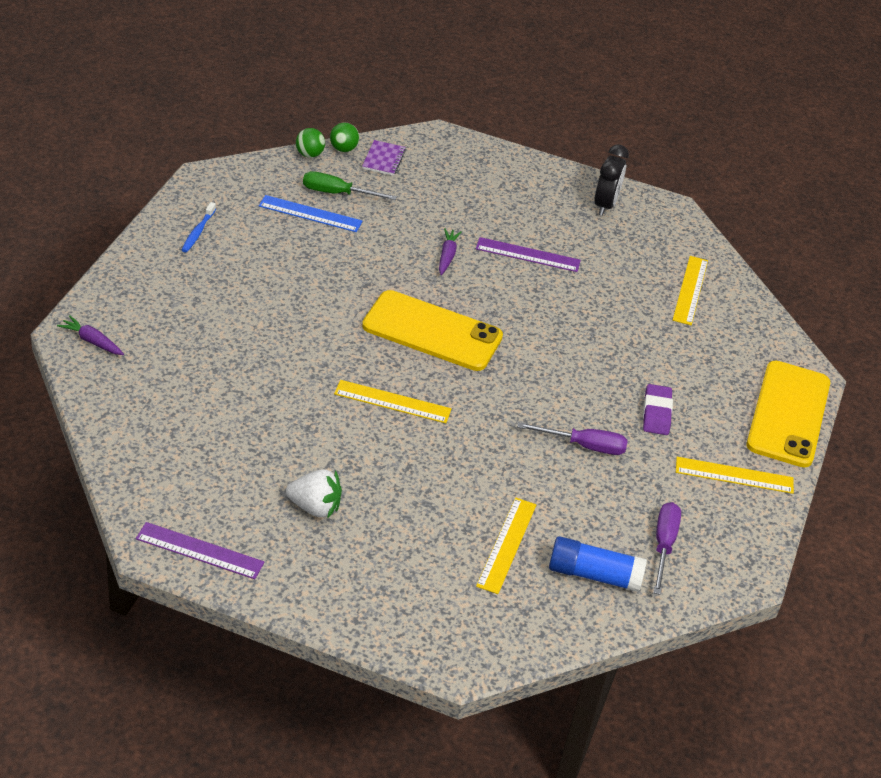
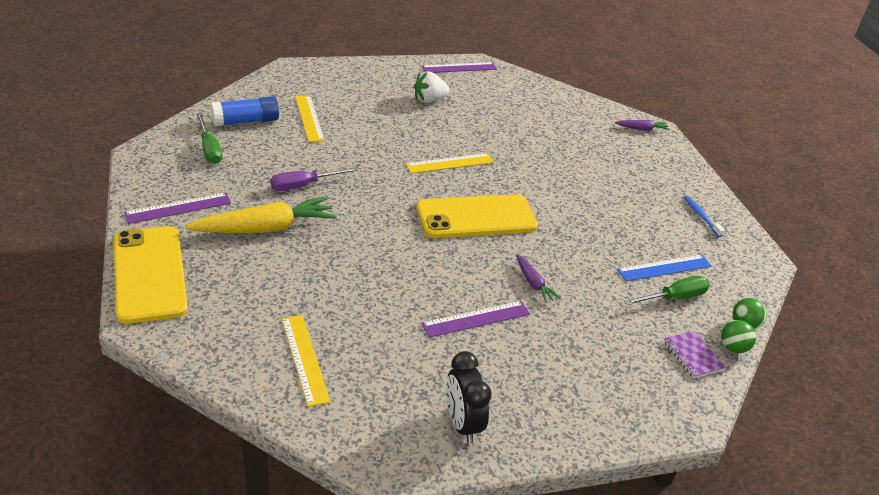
camera: 145 degrees right, 5 degrees down
purple eraser [643,384,673,435] -> yellow carrot [185,196,337,233]
purple screwdriver [653,502,681,595] -> green screwdriver [196,114,223,164]
yellow ruler [676,457,794,494] -> purple ruler [124,193,231,224]

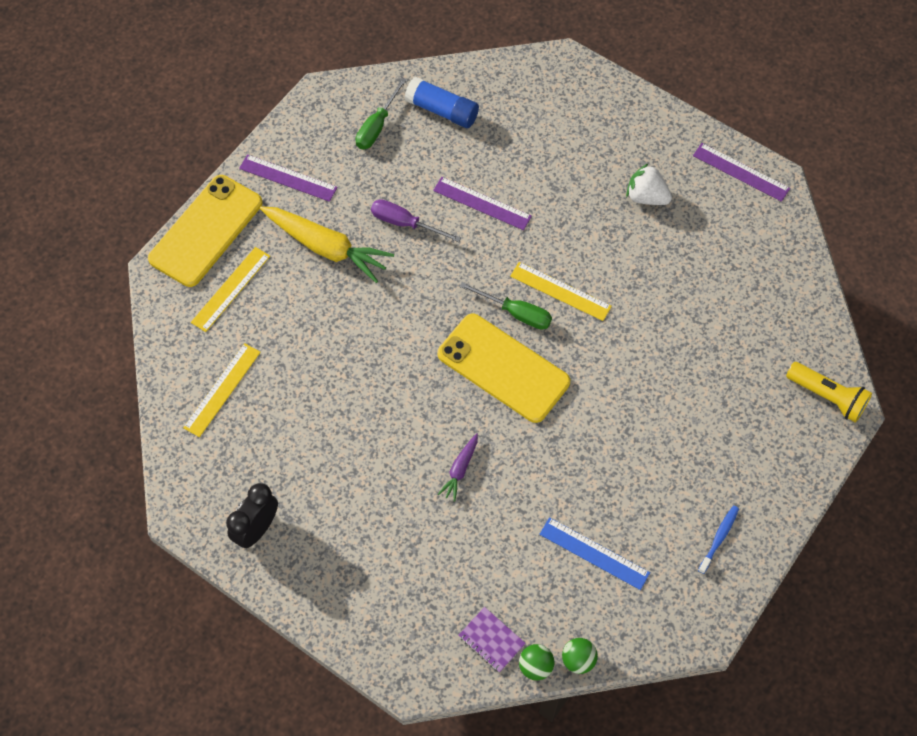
camera: 55 degrees right, 25 degrees up
yellow ruler [295,95,325,142] -> yellow ruler moved to [191,247,270,332]
purple ruler [421,301,530,338] -> purple ruler moved to [433,177,532,230]
purple carrot [615,120,670,131] -> yellow flashlight [786,362,872,423]
green screwdriver [624,276,710,305] -> green screwdriver moved to [459,282,552,330]
purple notebook [664,331,726,378] -> purple notebook turned 75 degrees counterclockwise [459,607,526,673]

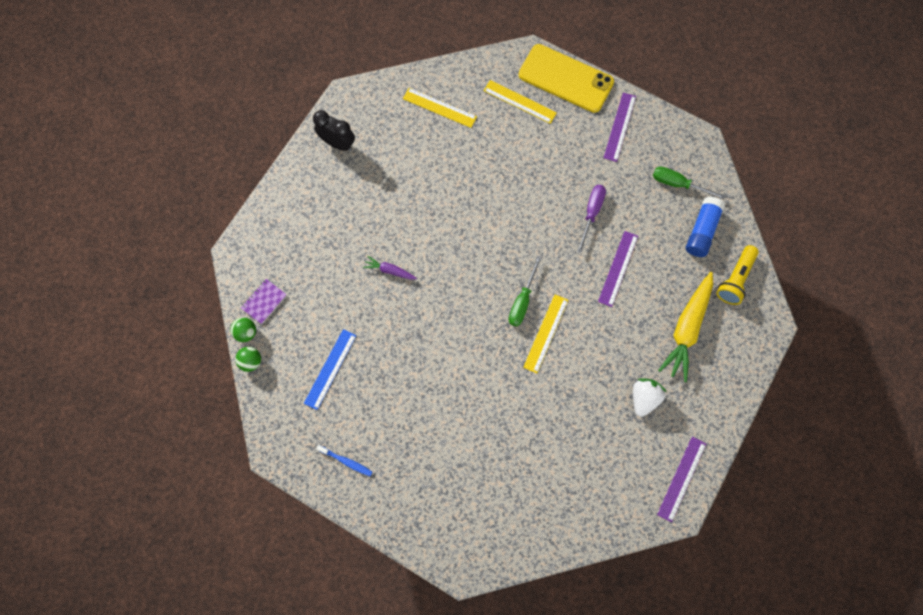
camera: 85 degrees right, 10 degrees up
yellow carrot [260,206,394,283] -> yellow carrot moved to [658,272,713,382]
yellow phone [438,313,570,423] -> none
yellow flashlight [786,362,872,423] -> yellow flashlight moved to [716,245,759,305]

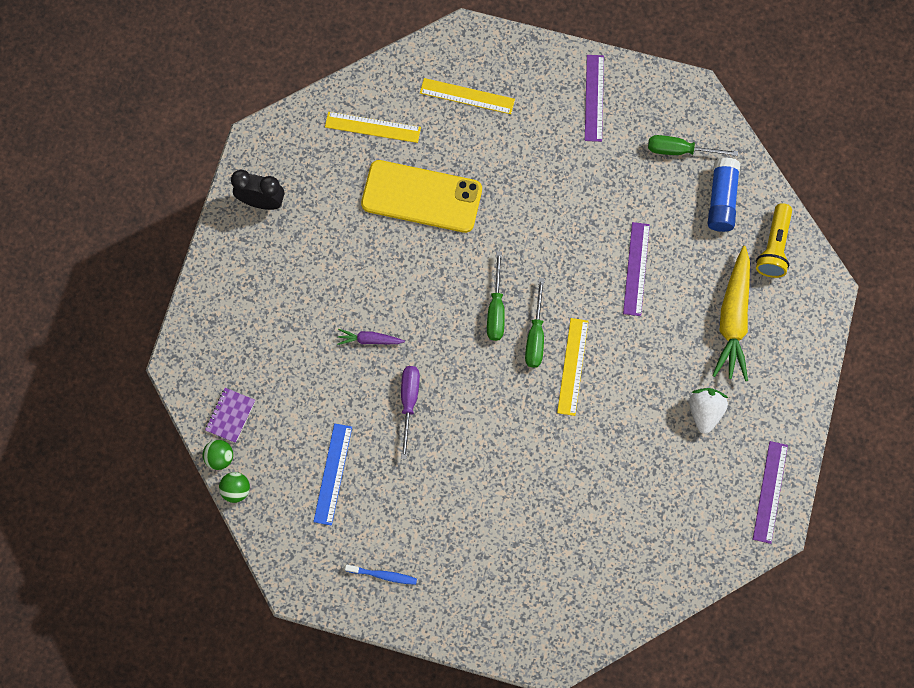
camera: 15 degrees left, 0 degrees up
yellow phone [518,44,614,113] -> yellow phone moved to [361,160,482,233]
purple screwdriver [577,185,606,253] -> purple screwdriver moved to [401,366,420,459]
none -> green screwdriver [487,251,505,341]

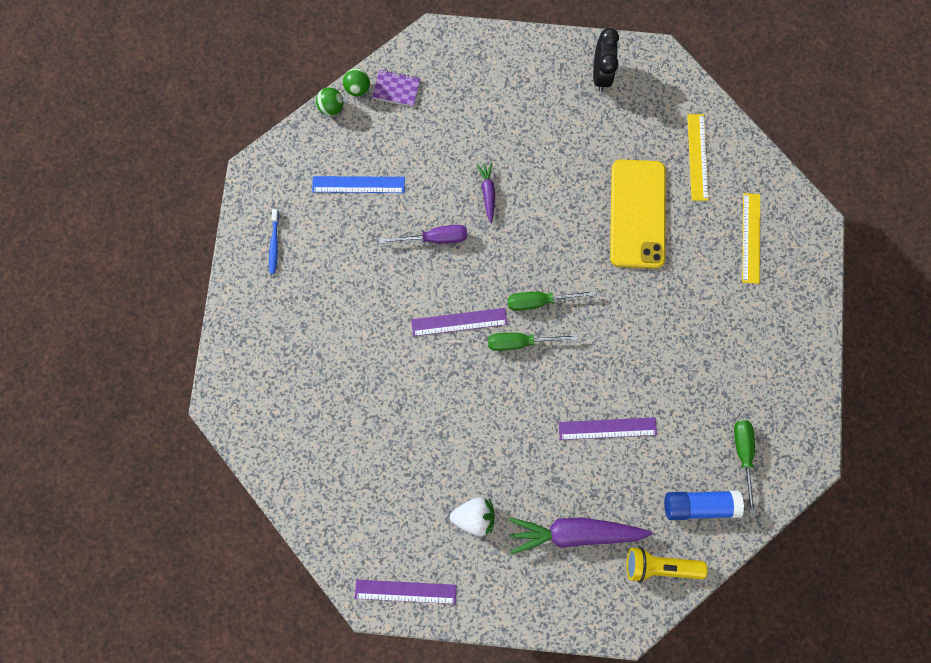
camera: 80 degrees right, 5 degrees up
yellow ruler [557,318,588,416] -> none
purple ruler [585,55,604,142] -> purple ruler moved to [411,308,508,336]
yellow carrot [712,246,750,381] -> purple carrot [509,517,652,554]

